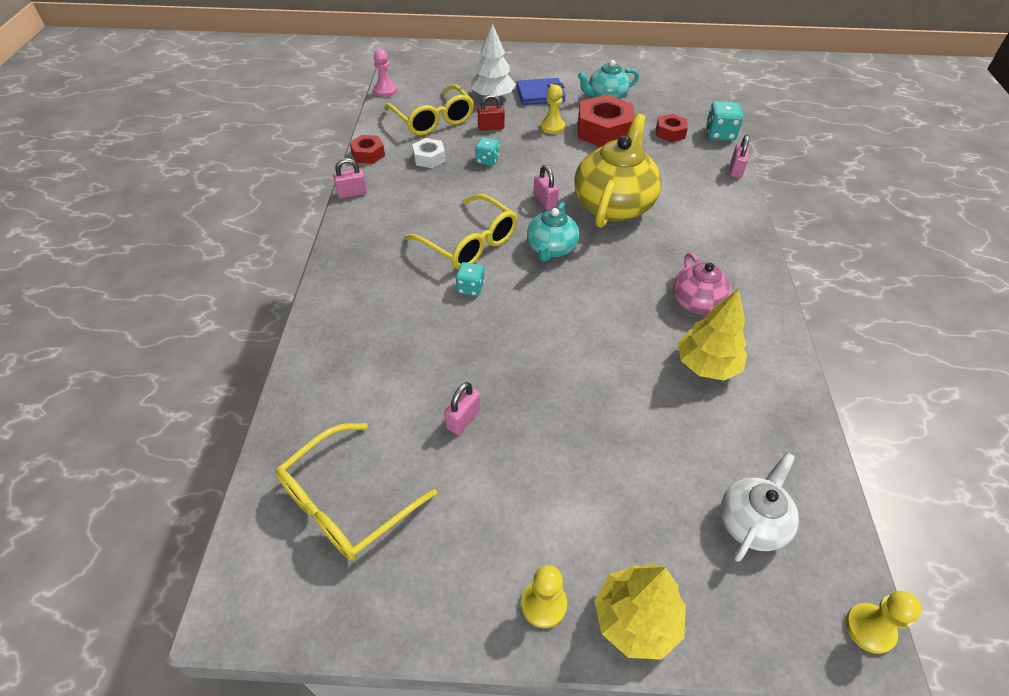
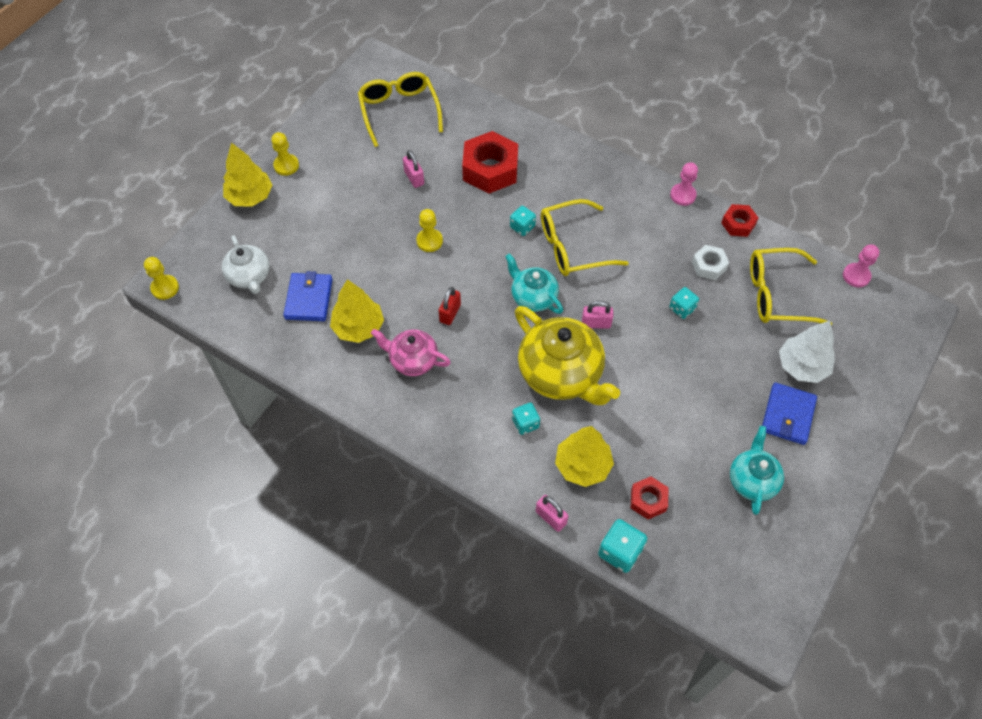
camera: 120 degrees right, 10 degrees up
pink padlock [333,158,367,198] -> pink pawn [670,162,698,206]
red padlock [478,94,505,130] -> red padlock moved to [439,287,461,325]
yellow pawn [540,85,565,134] -> yellow pawn moved to [416,209,443,252]
red nut [578,95,635,147] -> red nut moved to [462,131,518,194]
none -> blue wallet [283,271,333,321]
none -> turquoise dice [512,402,540,435]
none -> yellow tree [555,426,614,487]

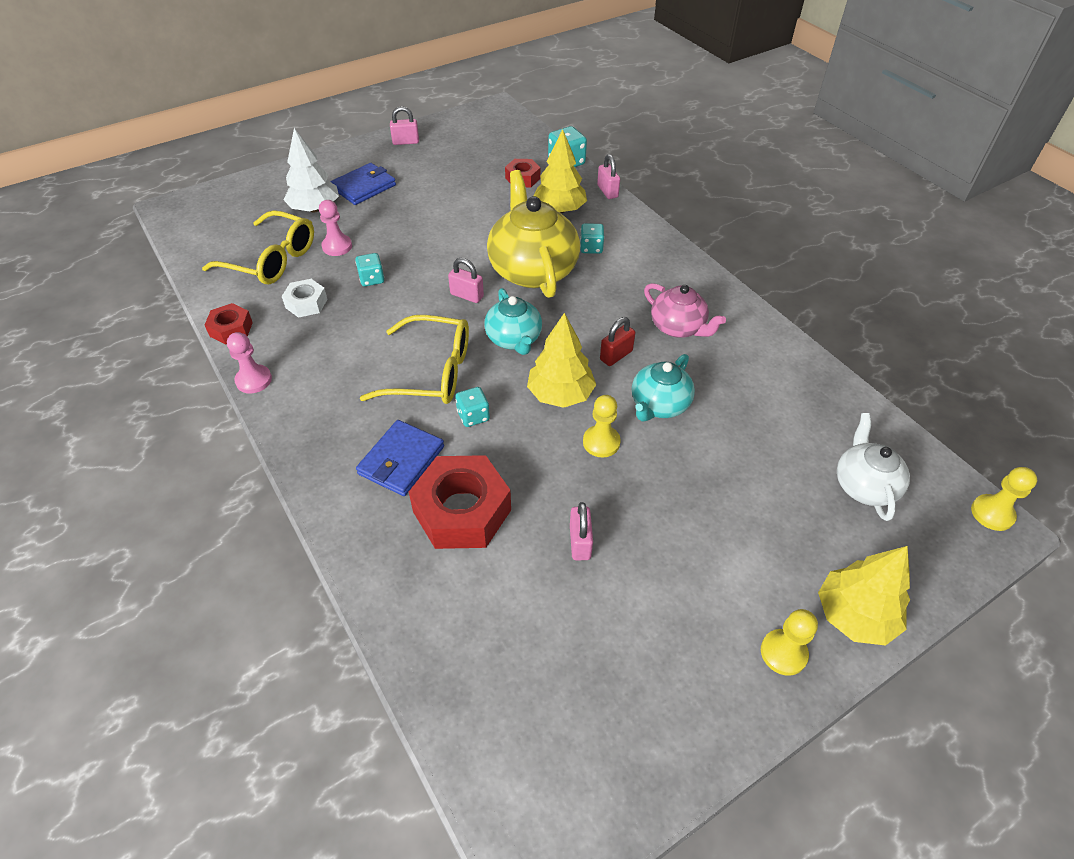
camera: 155 degrees left, 10 degrees down
blue wallet [283,271,333,321] -> blue wallet moved to [356,420,444,496]
yellow tree [330,279,384,343] -> yellow tree moved to [527,313,596,408]
yellow glasses [358,72,443,147] -> none
turquoise teapot [730,426,784,515] -> turquoise teapot moved to [632,354,695,421]
pink pawn [843,245,879,287] -> pink pawn moved to [319,200,352,256]
none -> pink padlock [390,106,419,145]

